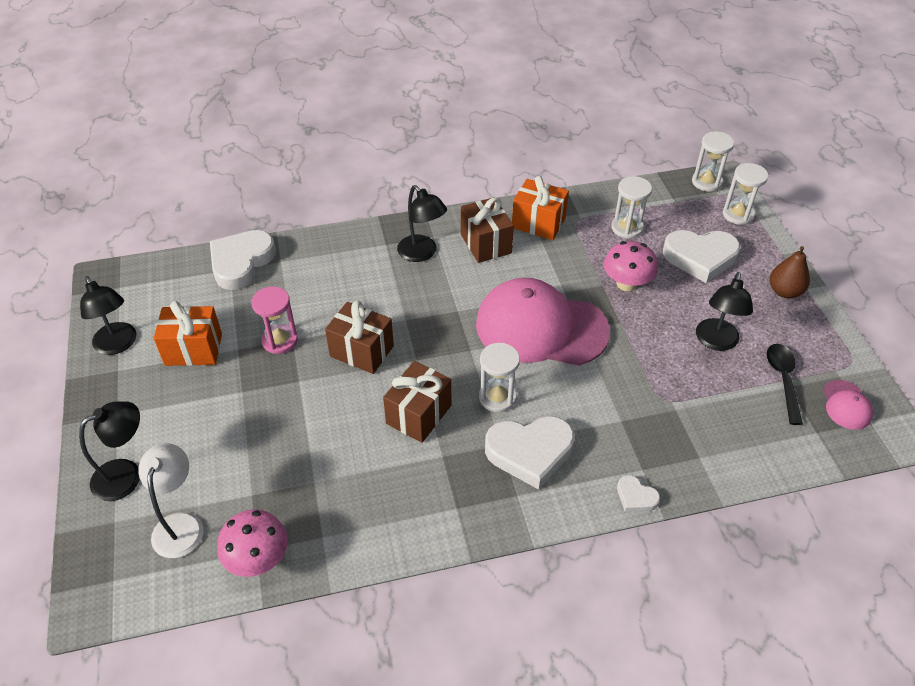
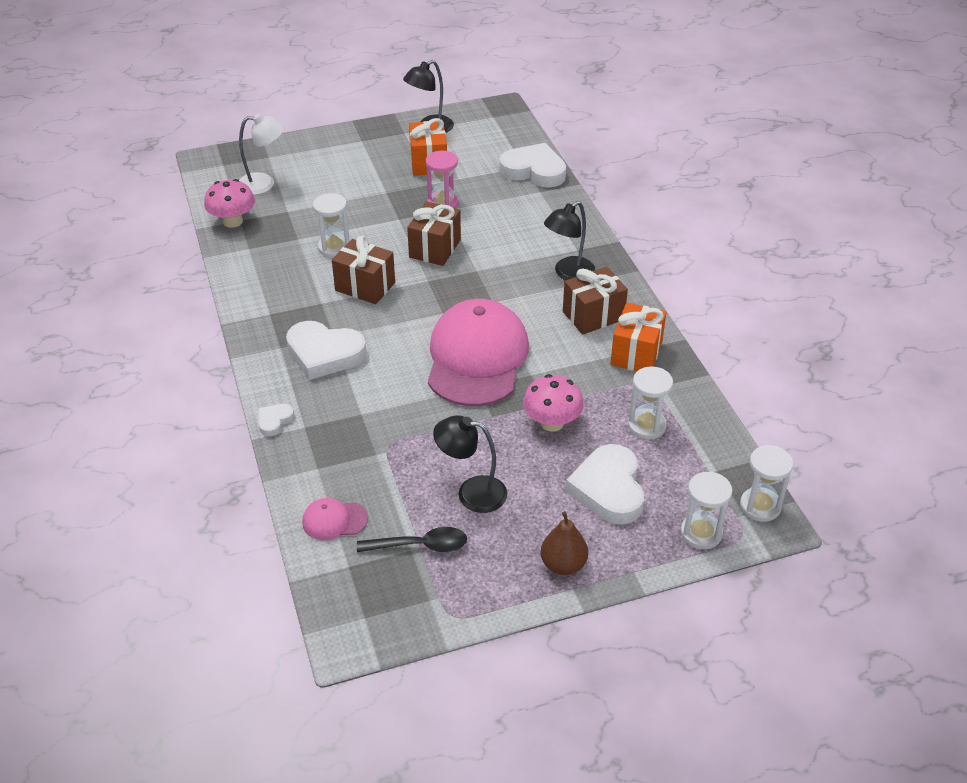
camera: 85 degrees right, 5 degrees down
black lamp [79,401,140,501] -> none
white hourglass [479,343,520,412] -> white hourglass moved to [313,193,350,258]
white heart [485,416,575,490] -> white heart turned 60 degrees counterclockwise [286,321,367,380]
pink cap [823,380,873,430] -> pink cap moved to [302,498,368,540]

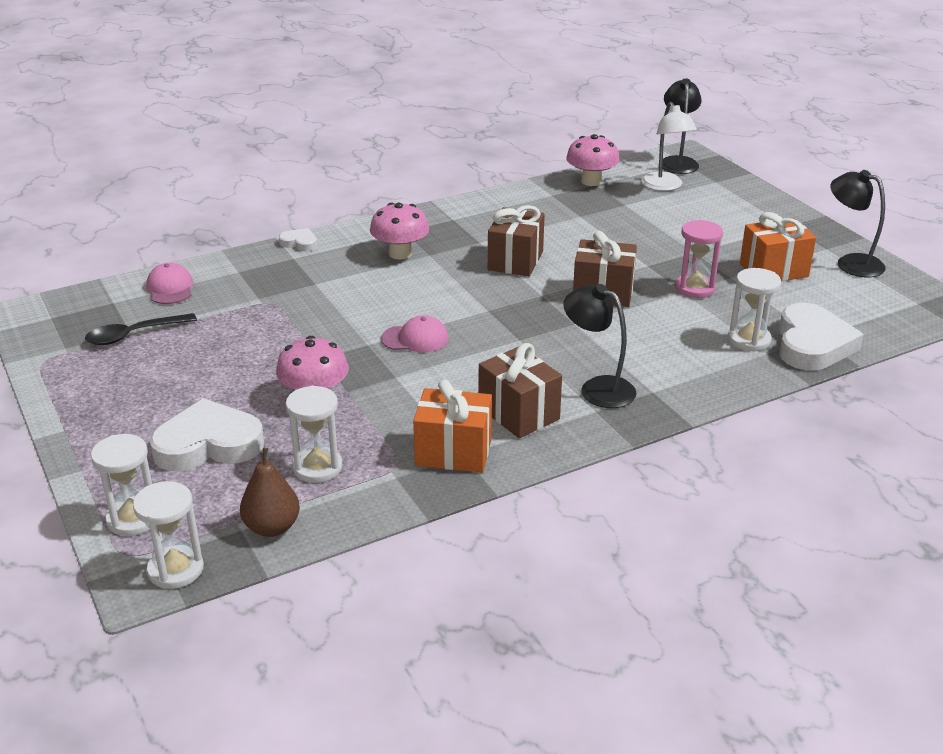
camera: 80 degrees right, 10 degrees down
white heart [286,321,367,380] -> pink mushroom [370,203,429,259]
white hourglass [313,193,350,258] -> white hourglass moved to [728,268,781,352]
black spoon [357,527,467,552] -> black spoon turned 75 degrees clockwise [85,313,197,345]
pink cap [428,299,529,406] -> pink cap [381,315,449,352], size x0.42
black lamp [433,415,507,513] -> black lamp moved to [662,78,702,174]
brown pear [541,511,588,575] -> brown pear moved to [240,448,300,537]

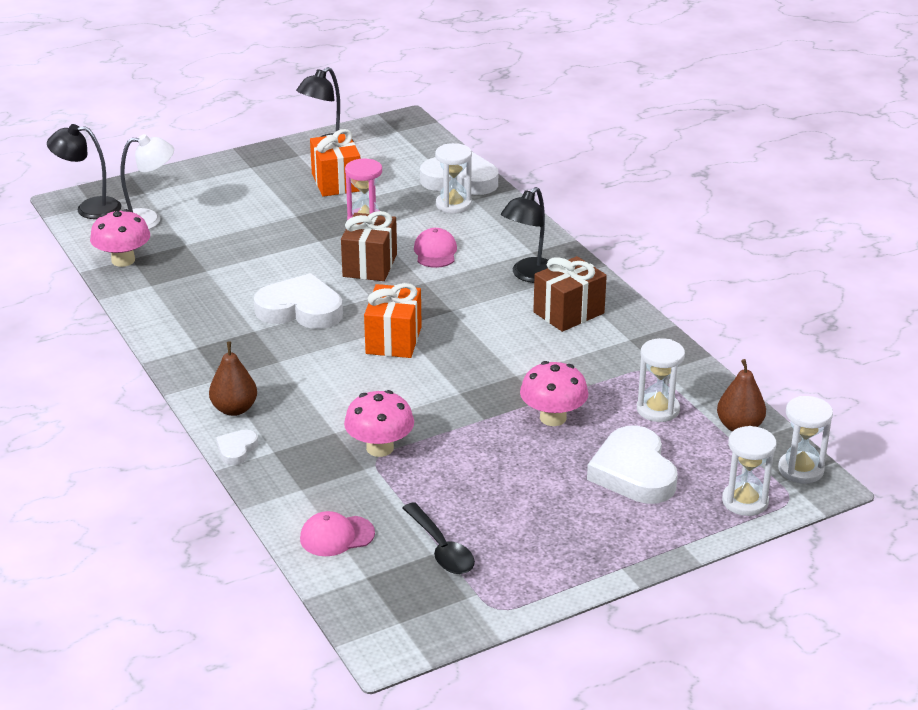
camera: 90 degrees left, 0 degrees up
pink mushroom [370,203,429,259] -> pink mushroom moved to [344,390,414,457]
pink cap [381,315,449,352] -> pink cap moved to [414,228,457,268]
orange gift [413,380,492,473] -> orange gift moved to [364,283,422,358]
brown gift [488,205,545,276] -> white heart [254,273,343,329]
none -> brown pear [209,341,257,416]

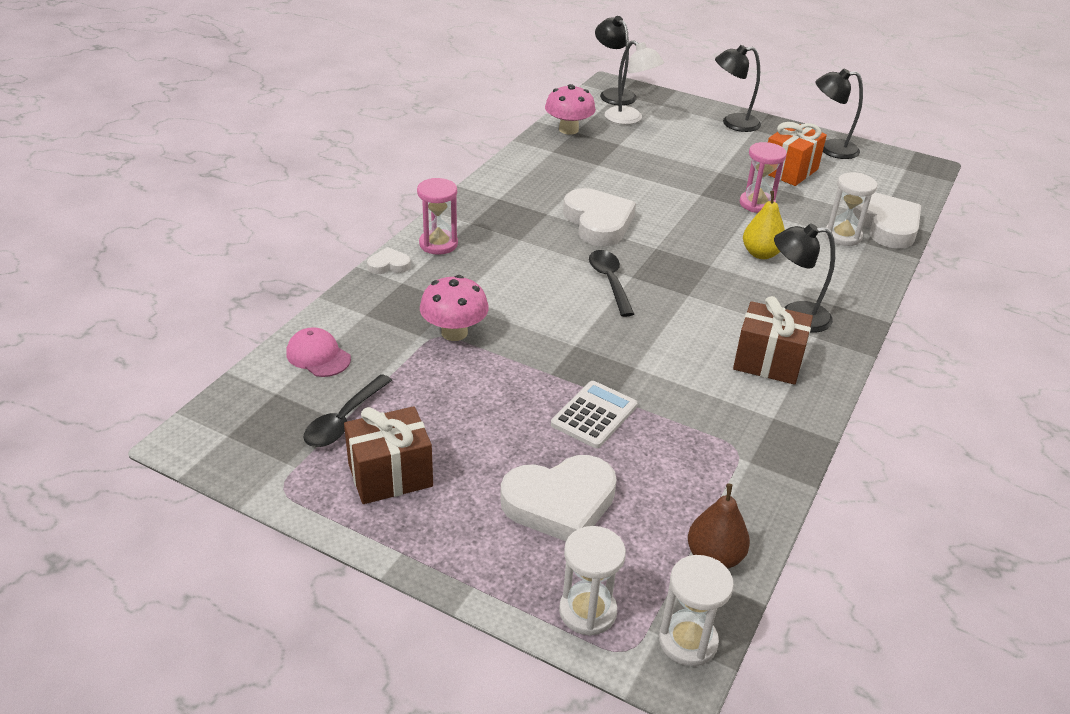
camera: 55 degrees right, 5 degrees up
brown pear [209,341,257,416] -> pink hourglass [417,178,458,255]
brown gift [341,211,397,281] -> brown gift moved to [344,406,433,504]
orange gift [364,283,422,358] -> black spoon [589,250,634,317]
pink cap [414,228,457,268] -> yellow pear [743,191,785,259]
pink mushroom [520,361,588,426] -> white calculator [551,381,637,448]
white heart [587,425,678,504] -> white heart turned 150 degrees counterclockwise [500,455,617,541]
white hourglass [637,338,685,422] -> none
none -> black lamp [715,45,761,132]

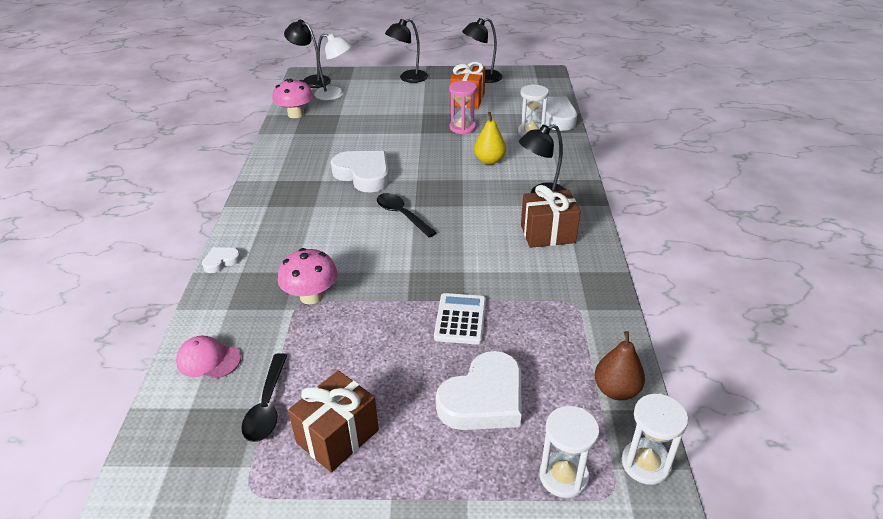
camera: 25 degrees left, 0 degrees up
pink hourglass [417,178,458,255] -> none

